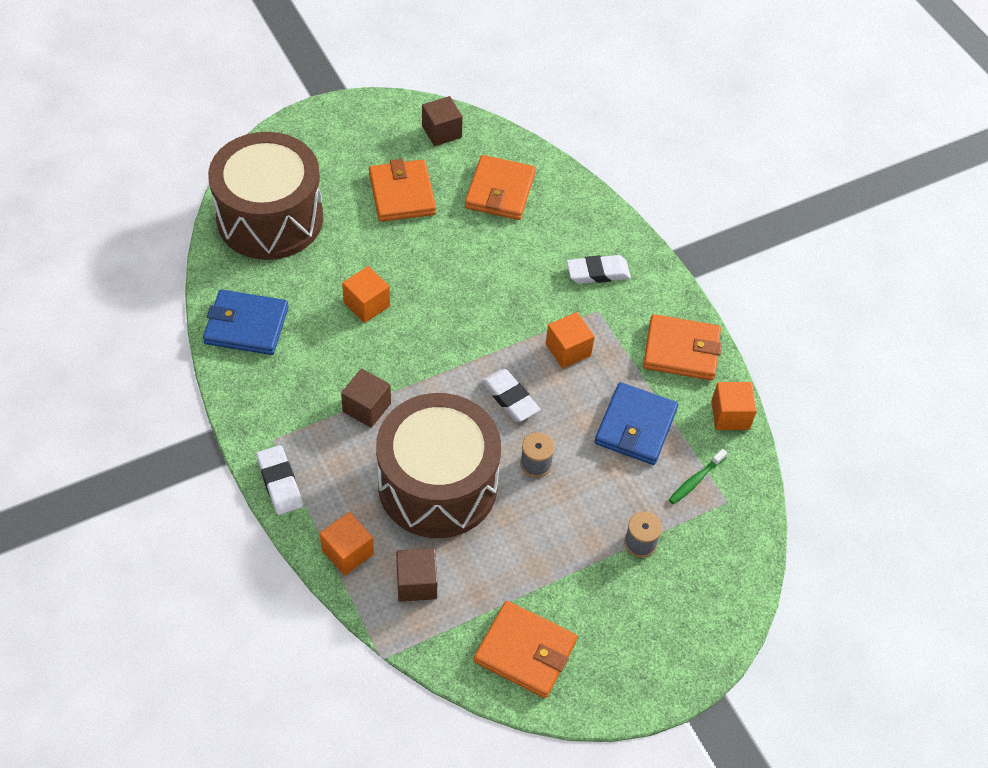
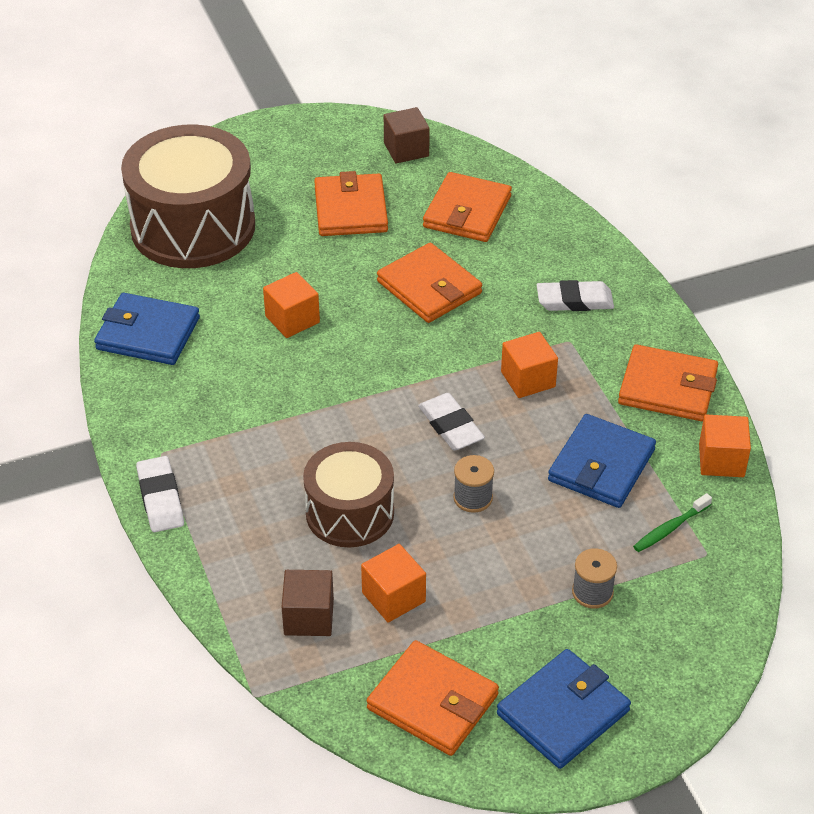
camera: 10 degrees right, 10 degrees down
orange cube [320,512,374,576] -> orange cube moved to [361,544,426,623]
brown cube [341,369,391,428] -> none
brown drum [376,393,501,538] -> brown drum [303,442,394,547], size x0.61
none -> orange wallet [377,243,482,323]
none -> blue wallet [497,649,631,769]

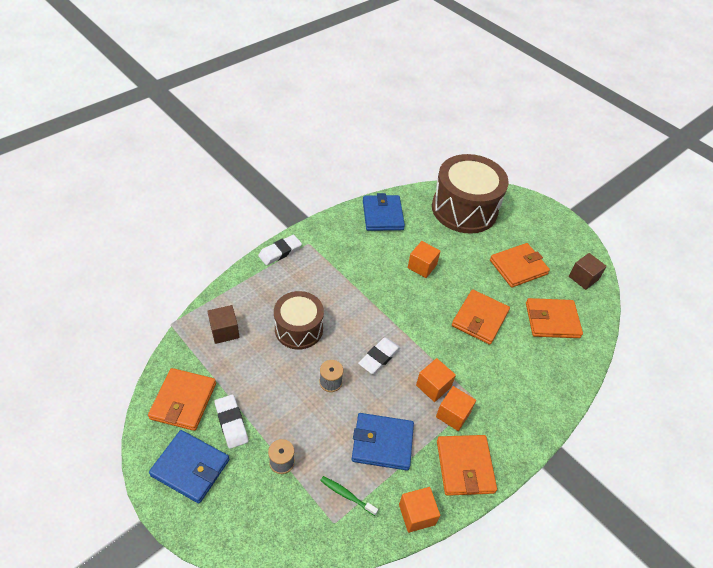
camera: 65 degrees right, 5 degrees up
orange cube [361,544,426,623] -> orange cube moved to [436,386,476,431]
white eraser [537,280,614,311] -> white eraser moved to [214,395,248,449]

